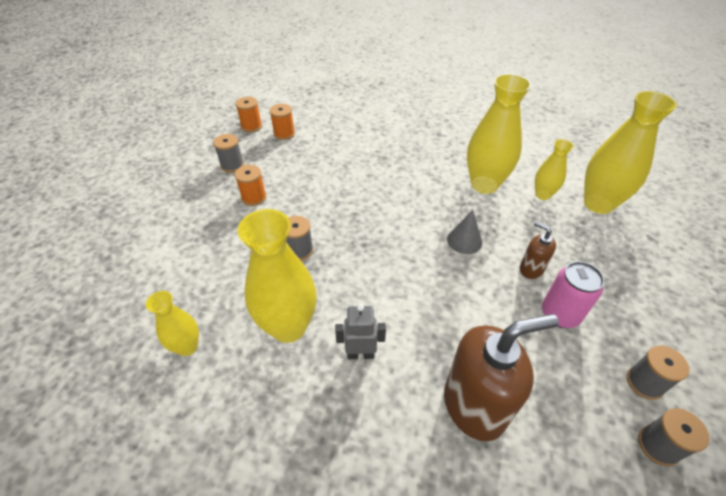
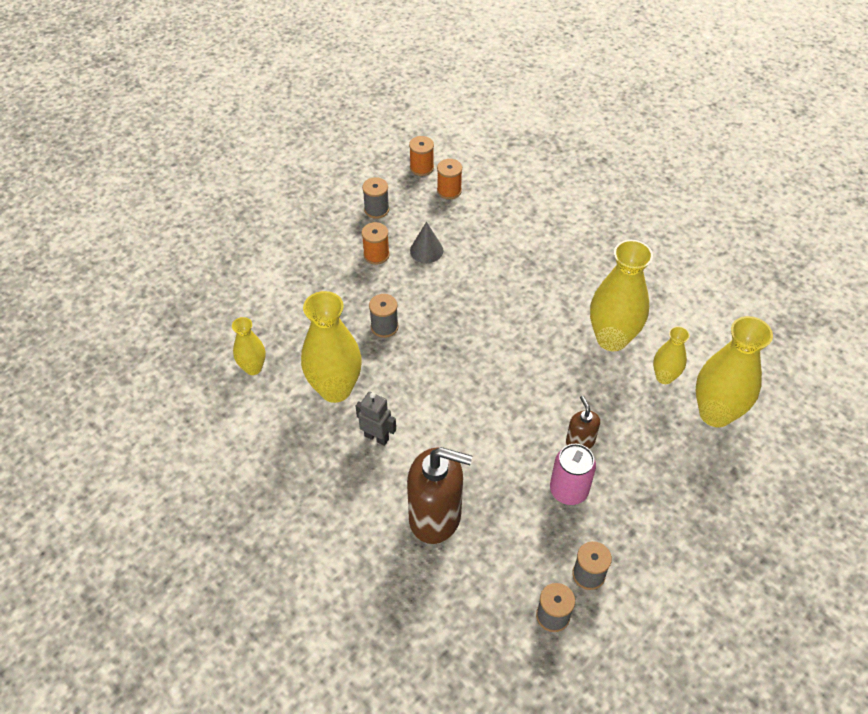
camera: 30 degrees right, 5 degrees up
grey cone [447,210,482,254] -> grey cone moved to [410,222,443,263]

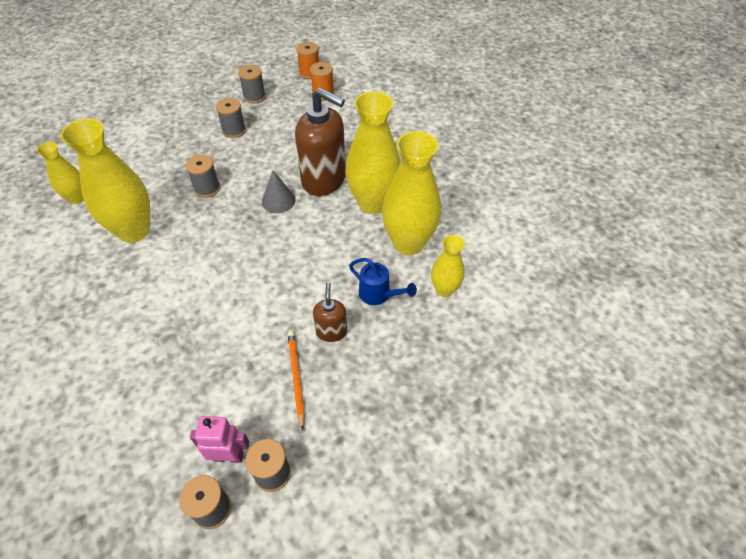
camera: 15 degrees right, 0 degrees up
grey robot [356,392,396,446] -> none
orange spool [362,222,390,265] -> grey spool [216,98,246,138]
brown soap dispenser [407,447,472,544] -> brown soap dispenser moved to [295,88,346,196]
grey cone [410,222,443,263] -> grey cone moved to [262,170,296,213]
pink can [550,444,596,505] -> orange pencil [288,331,305,431]
yellow vase [696,316,773,427] -> yellow vase moved to [345,91,401,214]
none -> pink robot [190,416,249,463]
none -> blue watering can [349,258,417,305]

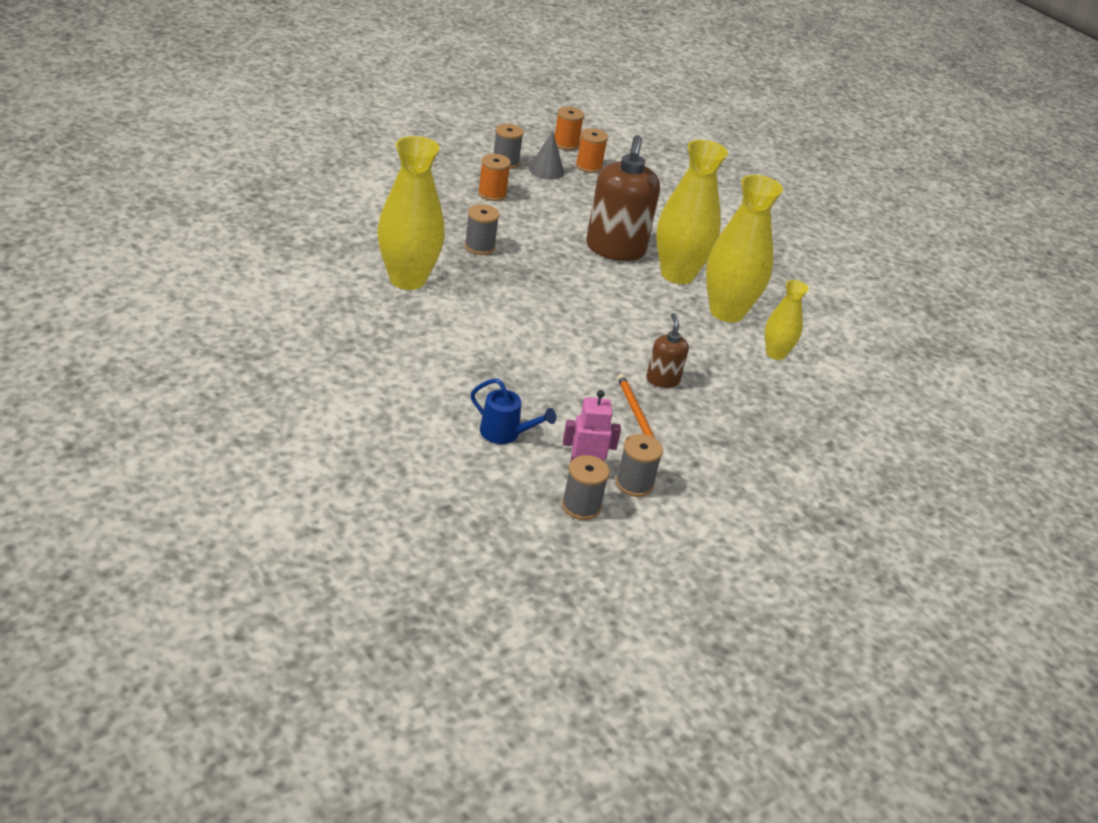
camera: 10 degrees left, 15 degrees down
yellow vase [37,142,84,204] -> none
grey spool [216,98,246,138] -> orange spool [478,154,511,201]
grey cone [262,170,296,213] -> grey cone moved to [529,131,564,180]
brown soap dispenser [295,88,346,196] -> brown soap dispenser turned 75 degrees clockwise [586,135,660,261]
blue watering can [349,258,417,305] -> blue watering can moved to [471,378,557,444]

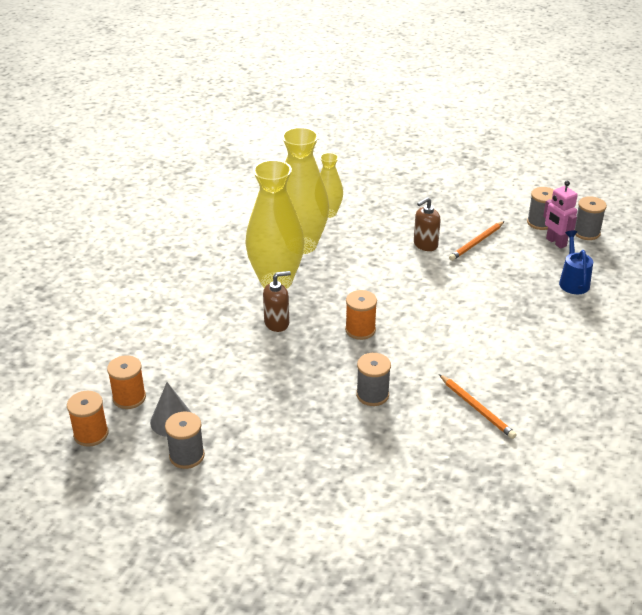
camera: 115 degrees left, 0 degrees up
yellow vase [378,136,445,290] -> orange pencil [439,374,517,439]
orange spool [478,154,511,201] -> orange spool moved to [345,290,377,340]
brown soap dispenser [586,135,660,261] -> brown soap dispenser [263,271,291,332], size x0.49

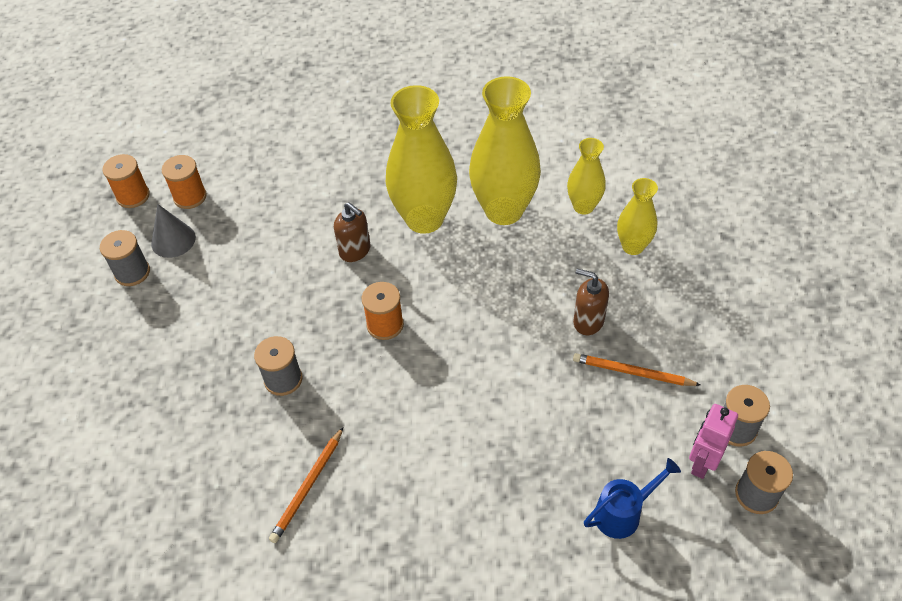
camera: 65 degrees right, 15 degrees up
none -> yellow vase [617,178,658,255]

